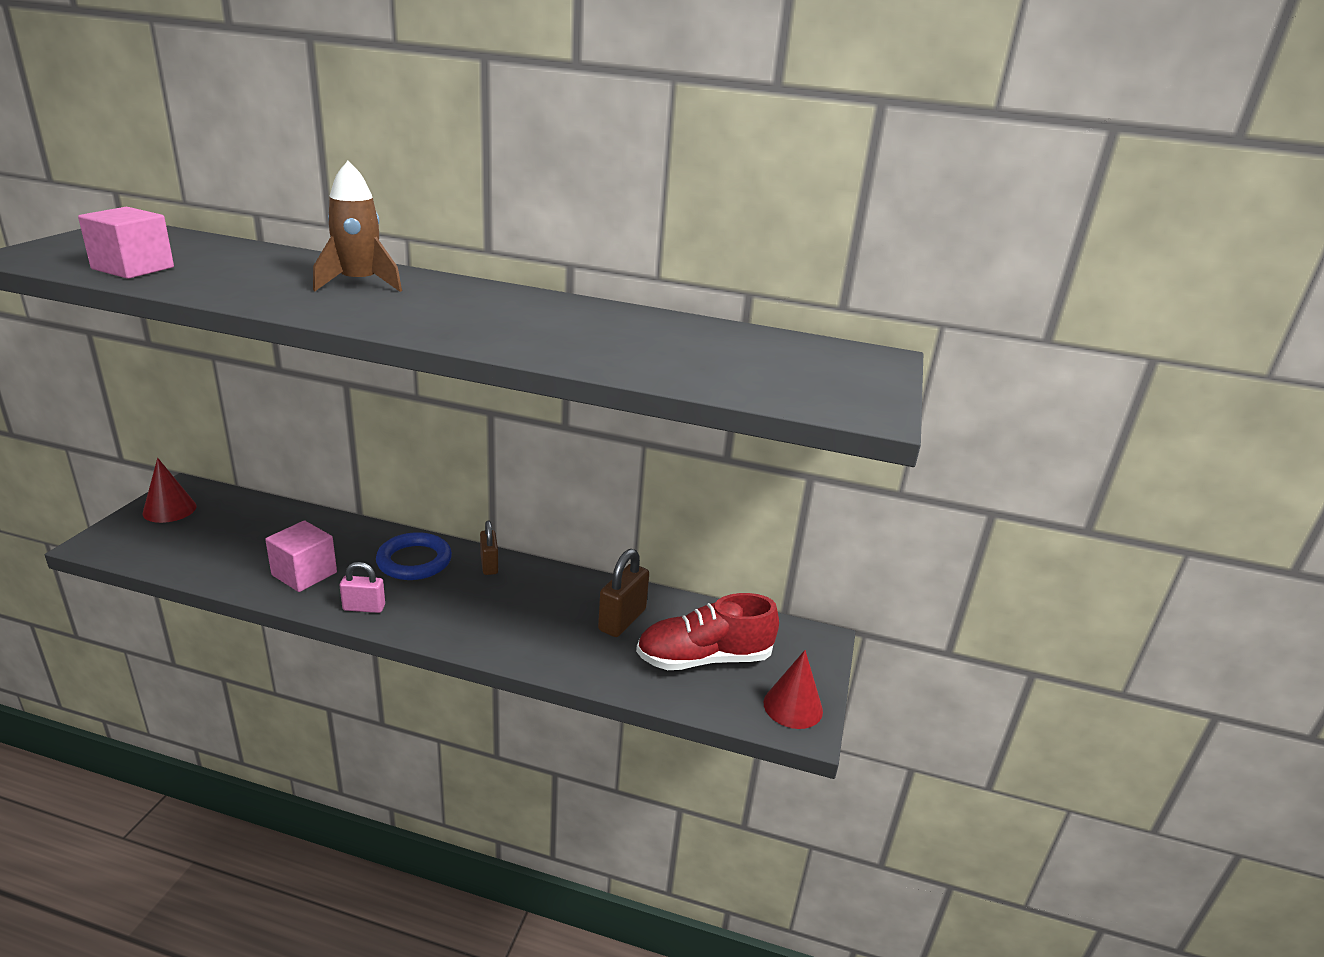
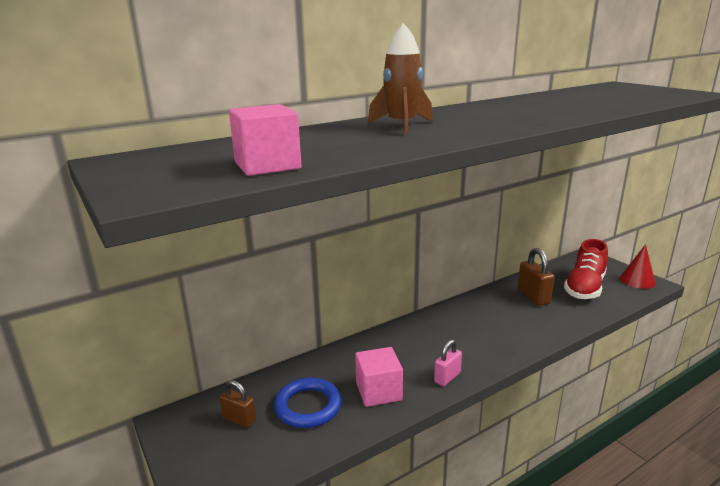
camera: 45 degrees left, 5 degrees down
red cone [142,458,196,523] -> none
blue ring [376,532,452,580] -> blue ring moved to [274,378,341,428]
brown padlock [480,521,498,575] -> brown padlock moved to [219,380,256,428]

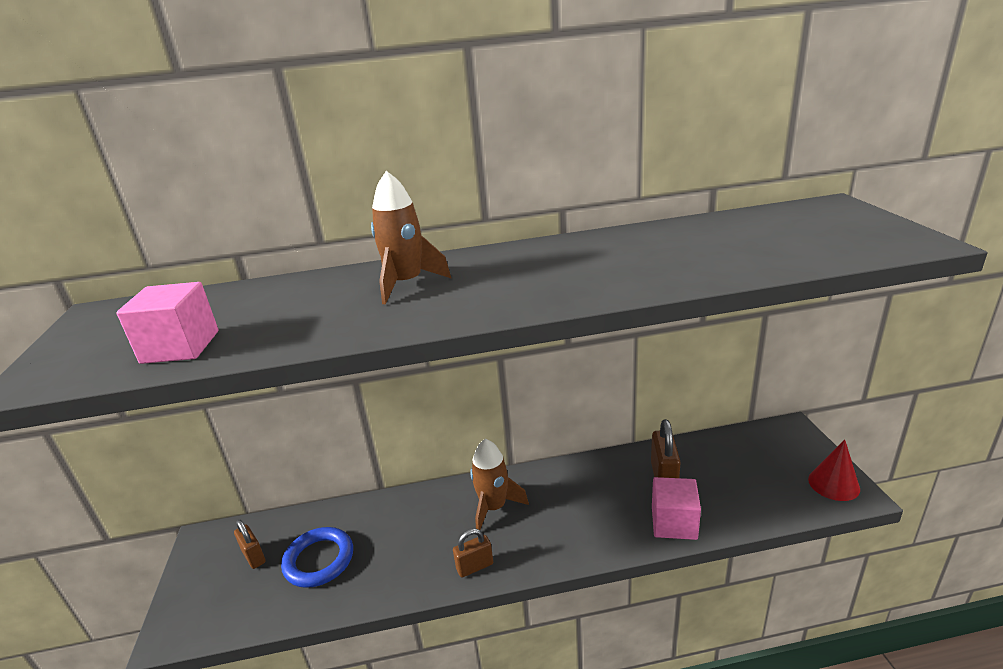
camera: 25 degrees right, 5 degrees up
pink cube [355,347,403,407] -> pink cube moved to [652,477,701,540]
pink padlock [434,340,462,386] -> brown padlock [453,529,493,577]
red shoe [564,239,608,299] -> none
none -> brown rocket [470,439,529,530]

